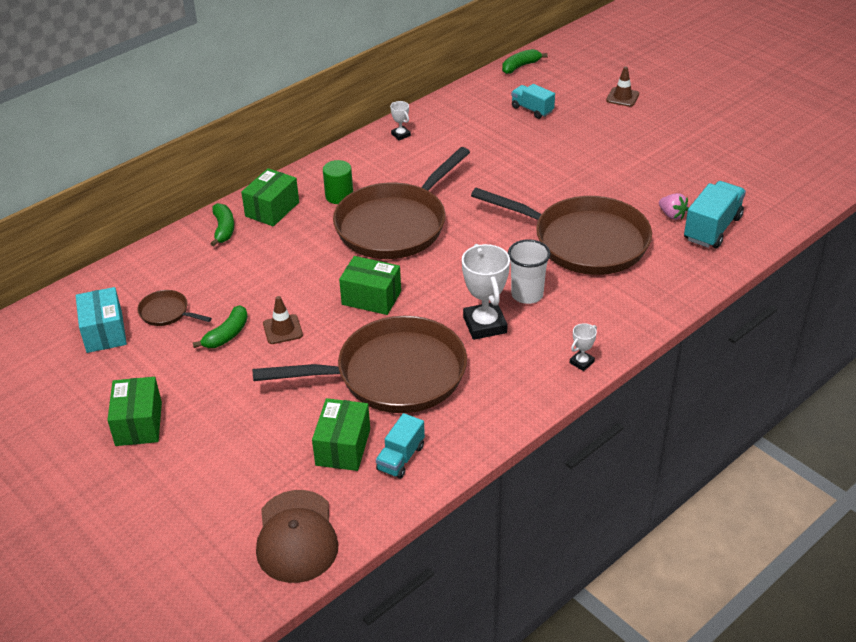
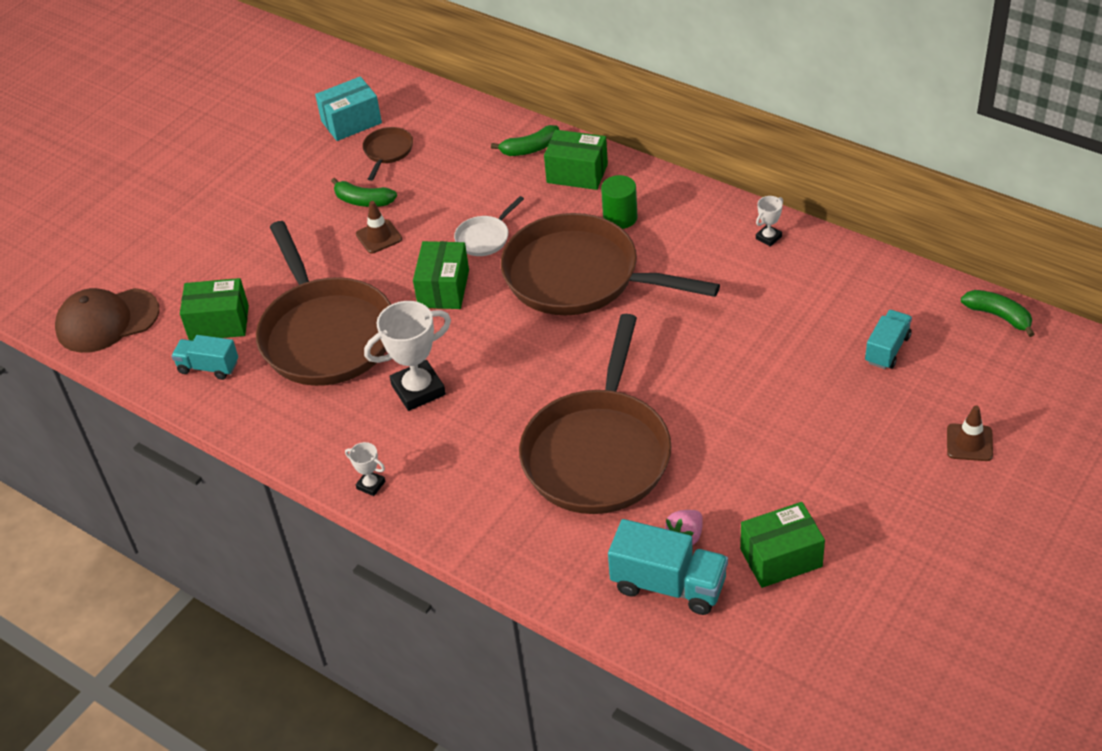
camera: 80 degrees right, 5 degrees up
green box [107,377,162,446] -> green box moved to [740,502,825,588]
white cup [508,239,551,304] -> none
none -> white pan [454,196,524,256]

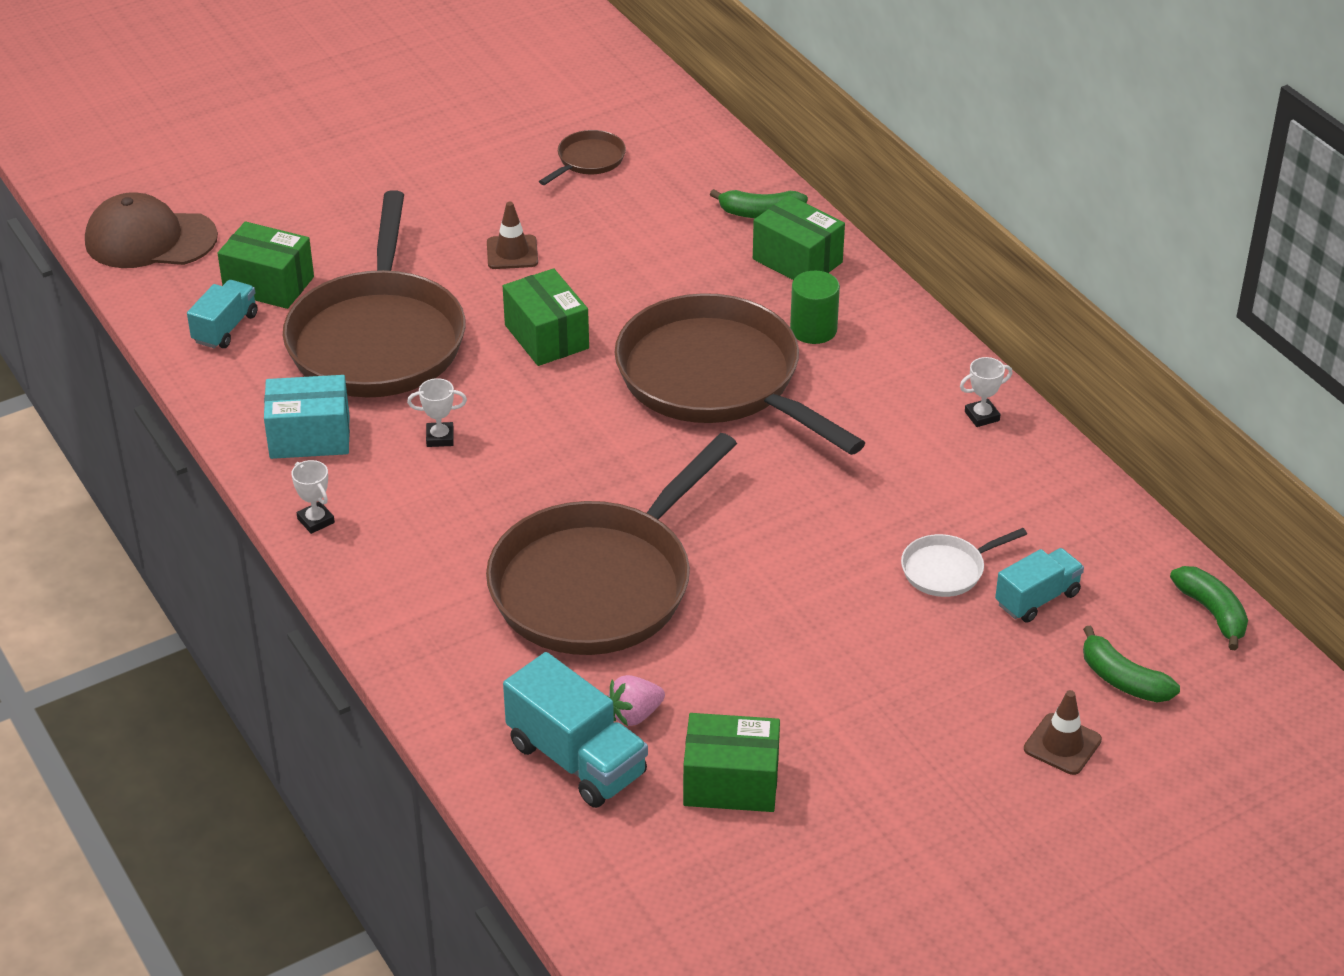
camera: 20 degrees right, 5 degrees down
turquoise truck [171,335,238,380] -> turquoise truck turned 75 degrees clockwise [187,280,258,348]
turquoise box [315,76,382,141] -> turquoise box moved to [264,375,350,459]
green banana [331,178,397,207] -> green banana moved to [1083,626,1180,703]
white trophy [364,301,451,411] -> white trophy [407,378,467,447], size x0.48
green box [413,241,469,309] -> green box turned 60 degrees counterclockwise [503,268,589,366]
white pan [454,196,524,256] -> white pan moved to [901,528,1027,597]

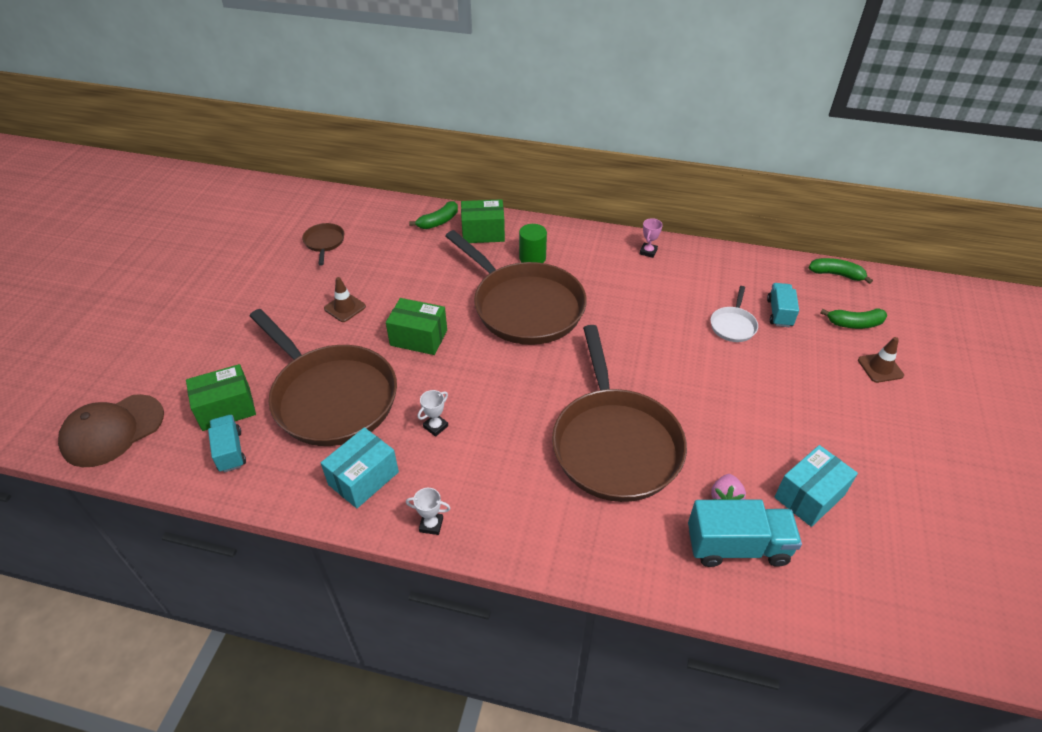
camera: 45 degrees left, 5 degrees up
brown pan [615,293,865,455] -> brown pan turned 135 degrees counterclockwise [446,230,587,345]
green box [683,713,780,812] -> turquoise box [774,445,858,527]
white trophy [960,357,1012,427] -> pink trophy [640,218,663,258]

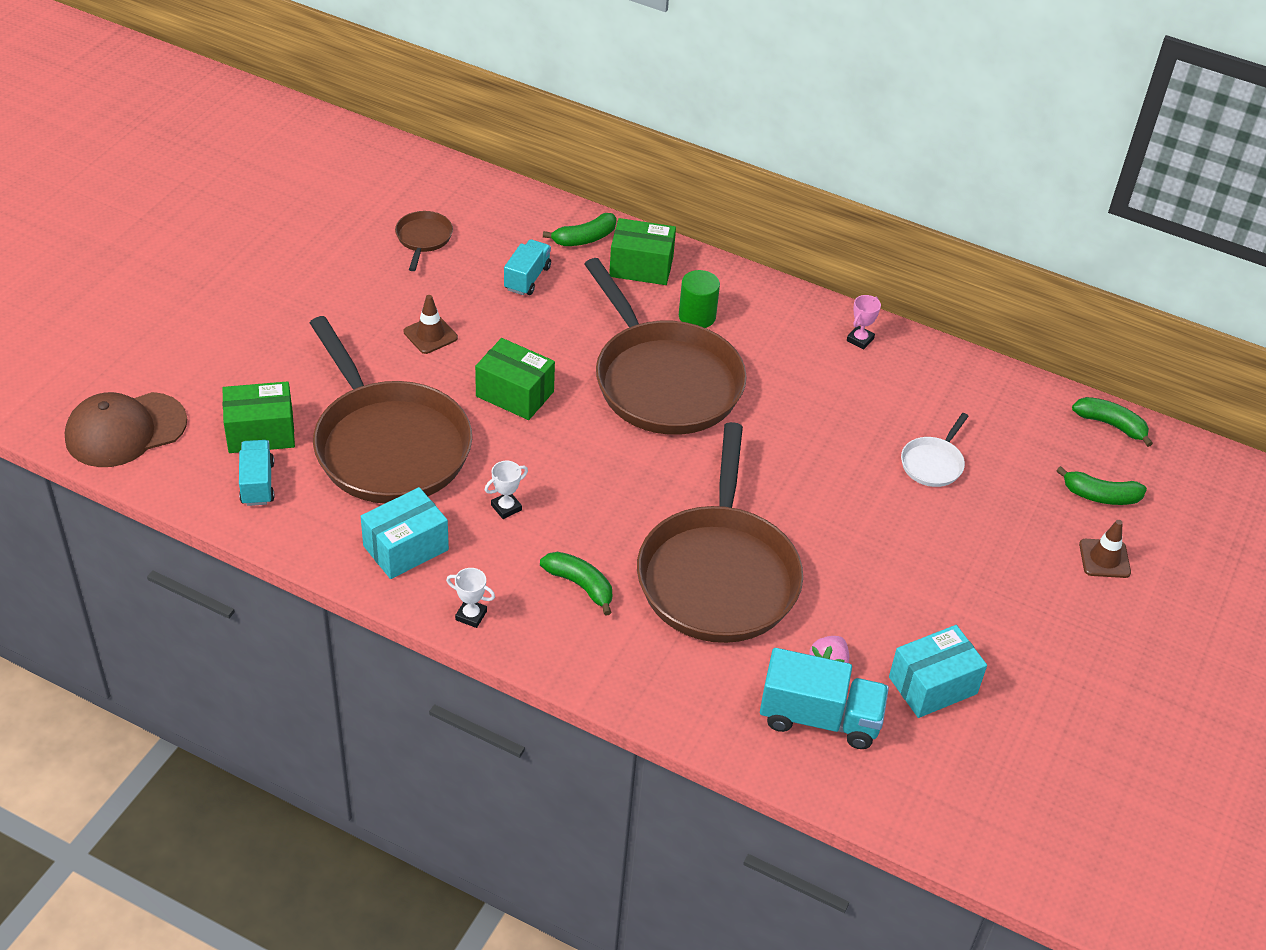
camera: 10 degrees right, 0 degrees up
turquoise truck [767,283,799,327] -> turquoise truck moved to [504,239,551,295]
none -> green banana [540,552,612,616]

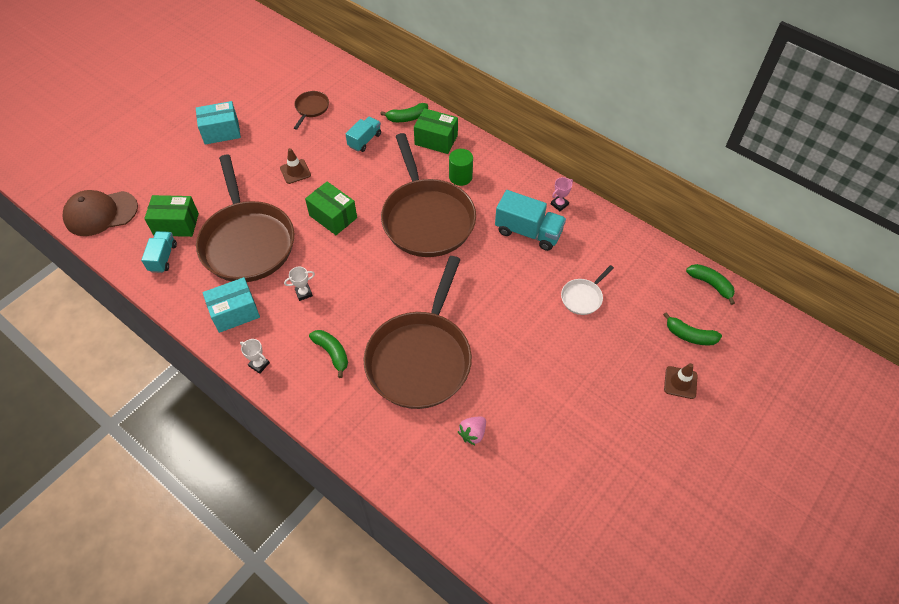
camera: 15 degrees right, 10 degrees up
turquoise truck [760,648,889,749] -> turquoise truck moved to [495,190,566,251]
turquoise box [889,625,987,718] -> turquoise box moved to [196,101,241,145]

